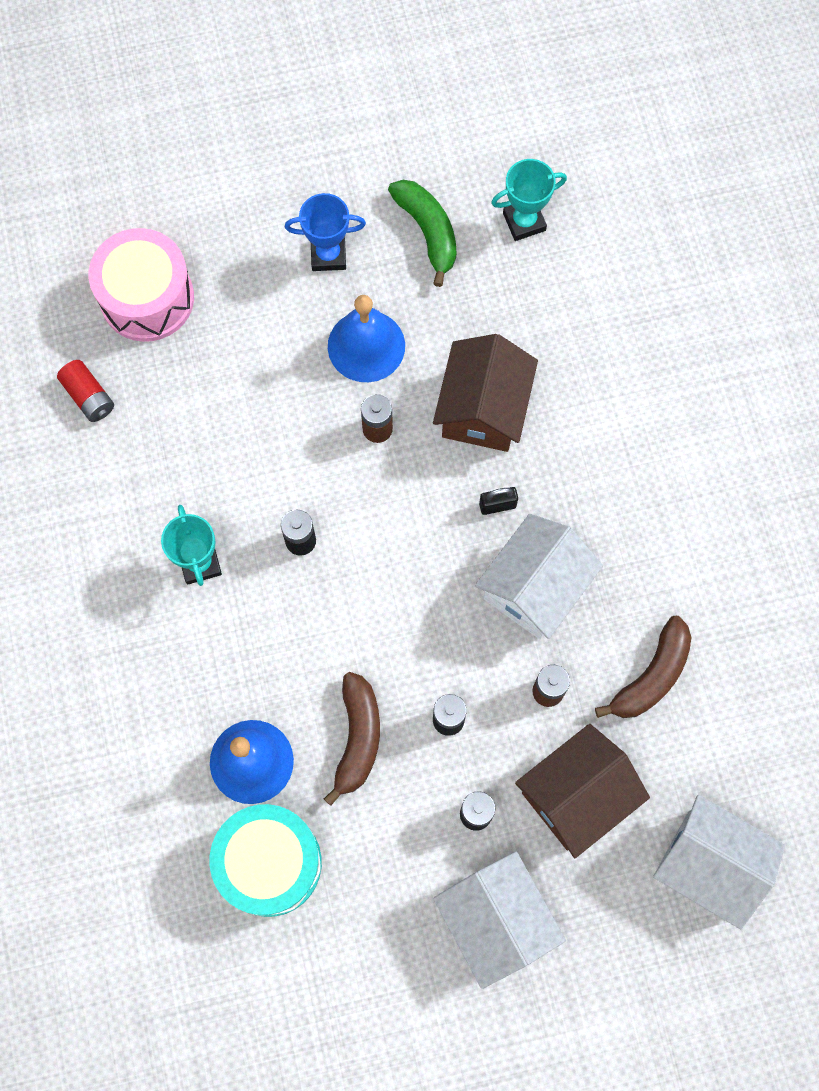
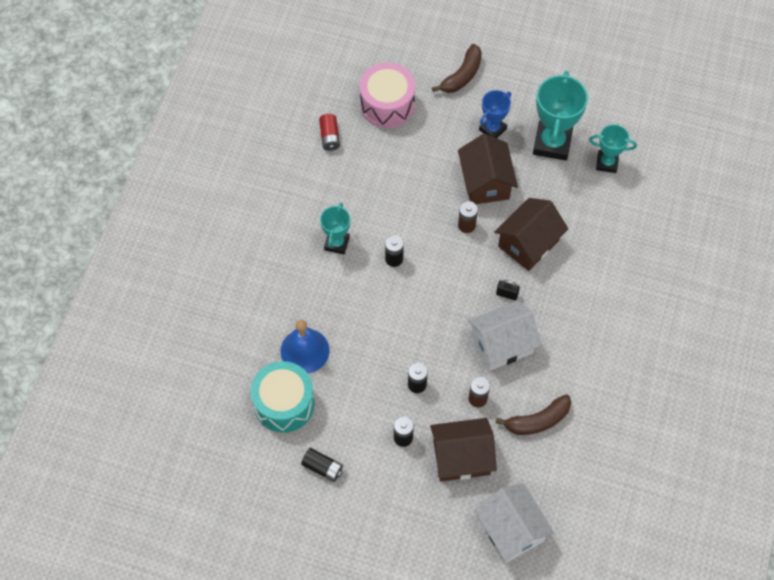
camera: 30 degrees right, 10 degrees down
blue trophy [285,193,366,271] -> blue trophy turned 75 degrees counterclockwise [479,90,511,138]
brown banana [324,672,380,806] -> brown banana moved to [432,44,482,93]
blue bell [328,295,405,382] -> brown house [458,134,518,204]
green banana [388,180,457,287] -> turquoise trophy [533,71,588,161]
white house [433,852,566,989] -> none
none -> black battery [301,448,343,482]

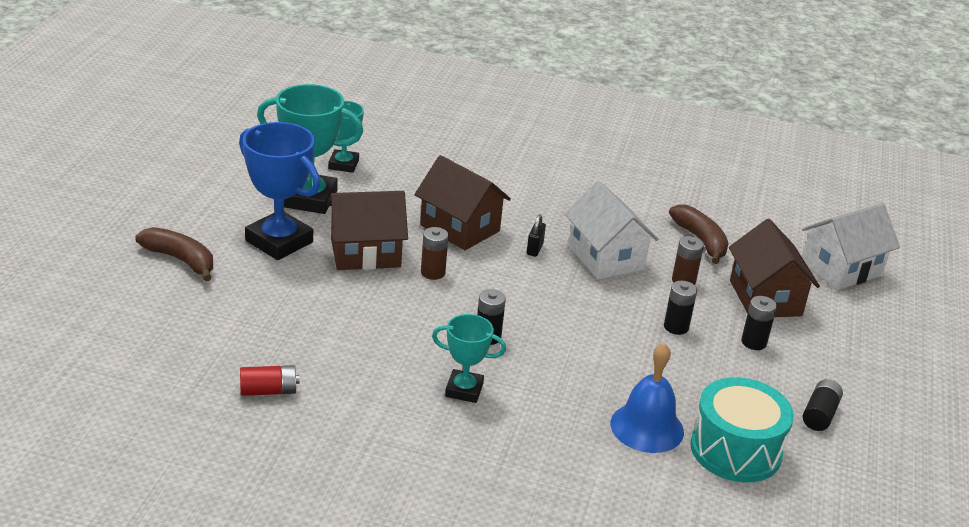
camera: 95 degrees left, 30 degrees down
pink drum [360,63,415,128] -> none
blue trophy [479,90,511,138] -> blue trophy [239,122,320,260], size x1.71

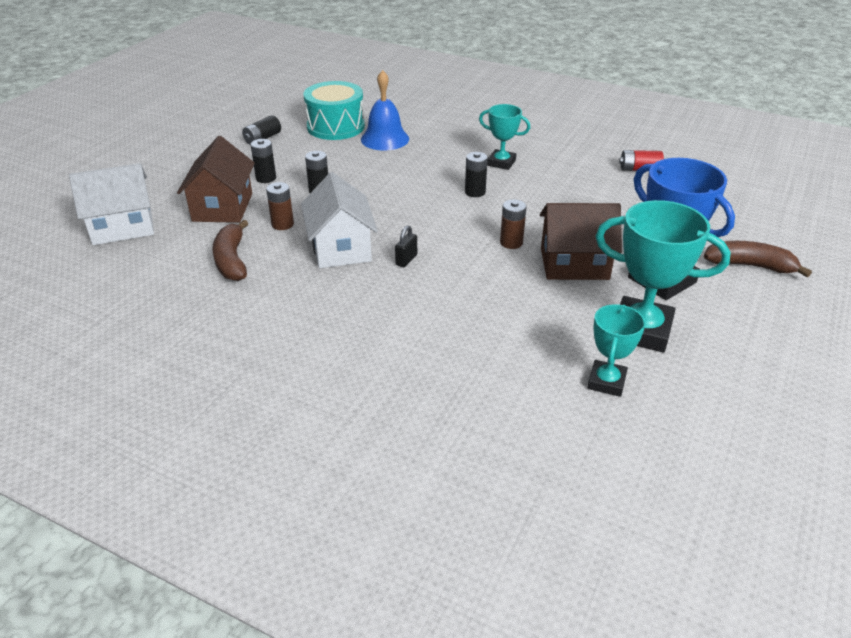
camera: 165 degrees left, 5 degrees up
brown banana [135,227,213,281] -> brown banana turned 150 degrees clockwise [704,241,812,277]
brown house [414,155,511,250] -> none

